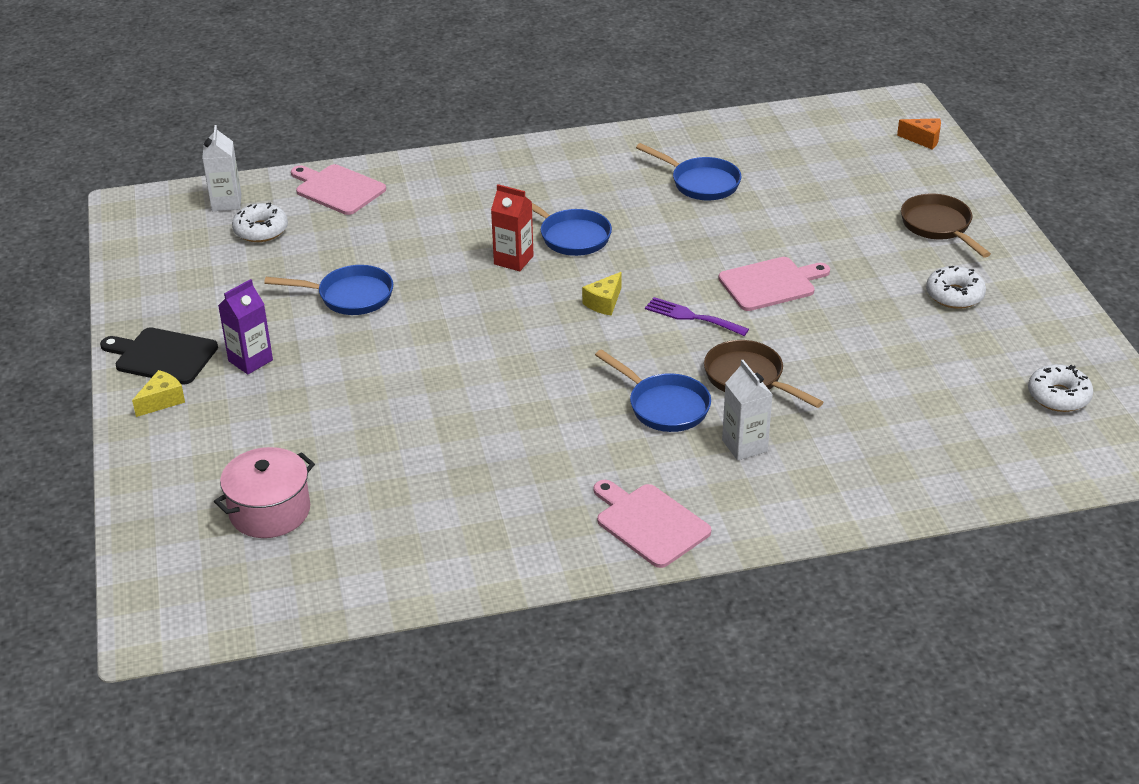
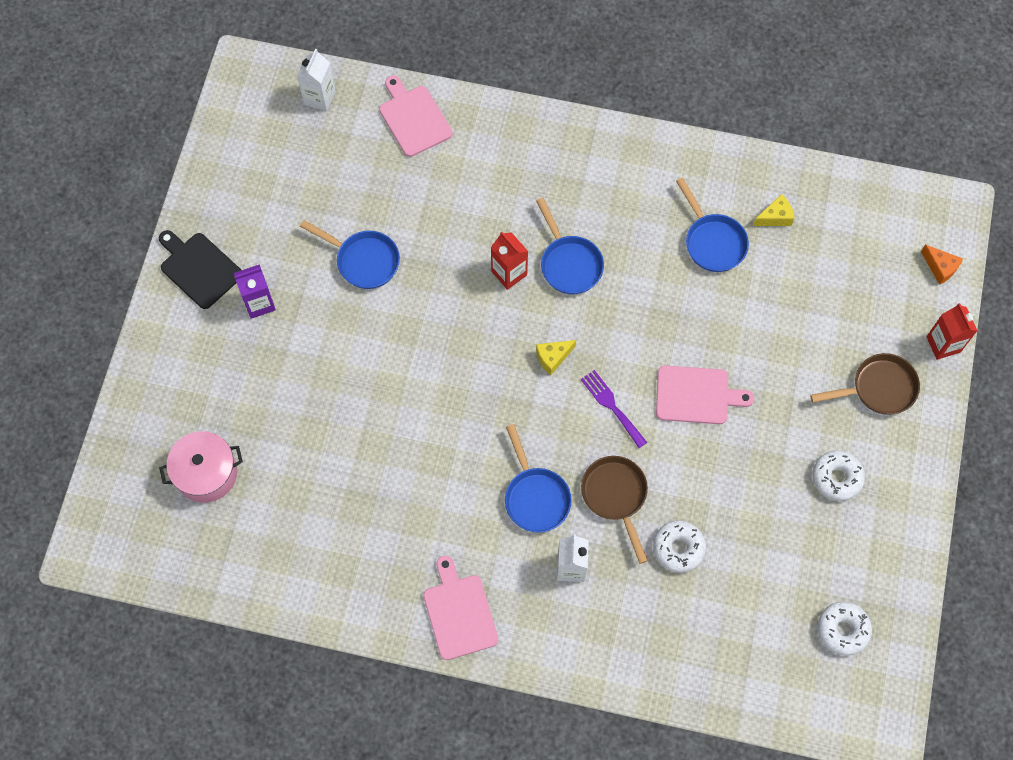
camera: 25 degrees right, 30 degrees up
yellow cheese [132,370,185,417] -> yellow cheese moved to [753,194,795,226]
white donut [232,202,288,242] -> white donut moved to [653,521,706,573]
brown pan [901,194,991,258] -> brown pan turned 75 degrees clockwise [810,353,920,415]
none -> red carton [927,303,977,360]

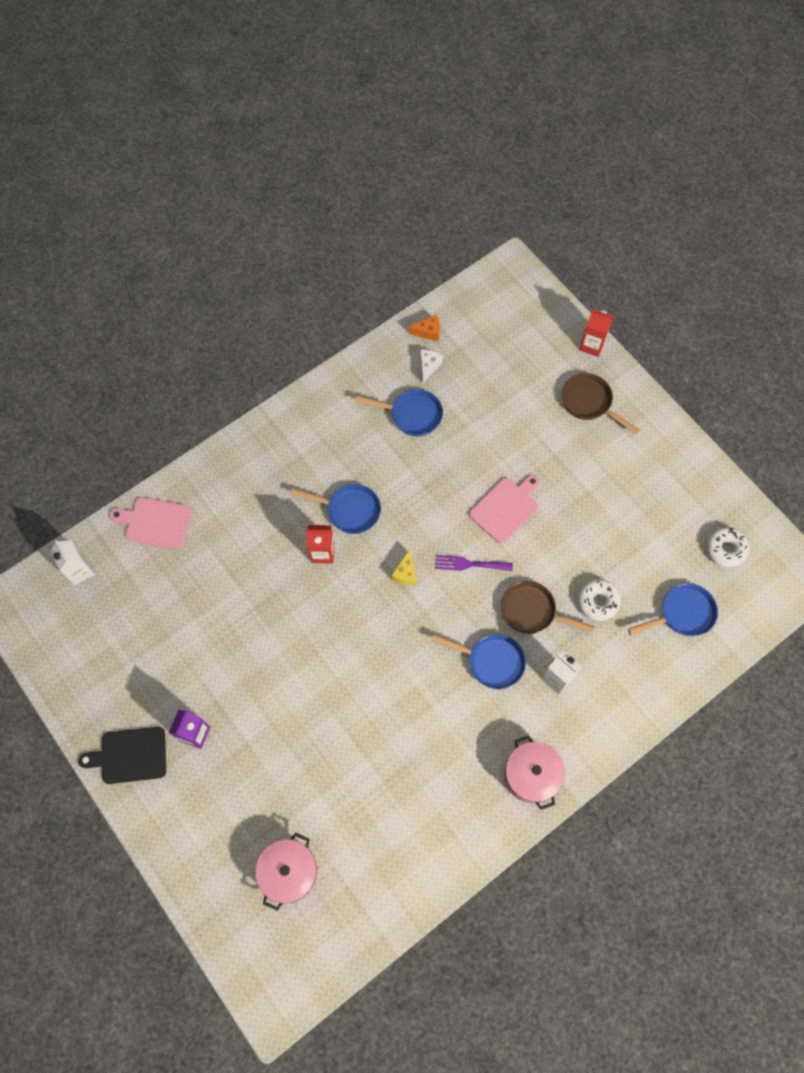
camera: 50 degrees left, 0 degrees up
blue pan [300,220,400,289] -> blue pan moved to [628,583,718,636]
pink cutting board [423,556,498,660] -> pink pot [504,736,565,810]
yellow cheese [753,194,795,226] -> white cheese [420,350,443,384]
brown pan [810,353,920,415] -> brown pan turned 75 degrees counterclockwise [562,373,640,434]
white donut [812,450,865,501] -> none
orange cheese [921,244,963,285] -> orange cheese moved to [408,315,440,342]

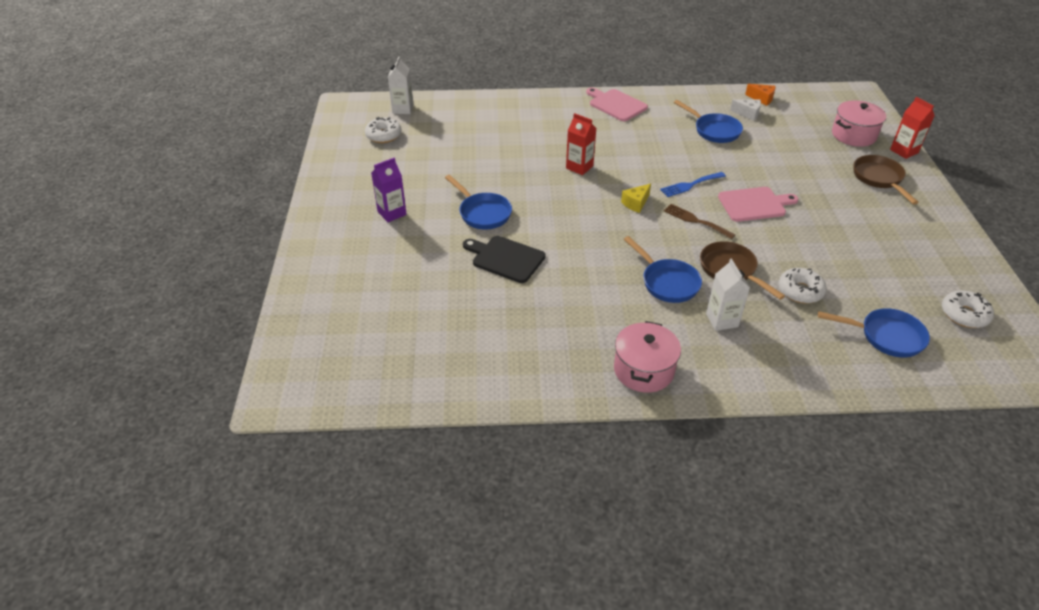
camera: 35 degrees right, 25 degrees down
black cutting board [78,727,166,784] -> black cutting board moved to [463,236,546,283]
pink cutting board [109,497,192,550] -> pink cutting board moved to [586,87,648,121]
pink pot [255,833,317,911] -> pink pot moved to [832,100,886,147]
blue pan [291,484,381,534] -> blue pan moved to [445,175,512,230]
white cheese [420,350,443,384] -> white cheese turned 60 degrees clockwise [730,99,761,121]
purple fork [435,555,513,571] -> brown fork [664,204,736,239]
none -> white donut [365,117,401,143]
none -> blue fork [660,172,726,197]

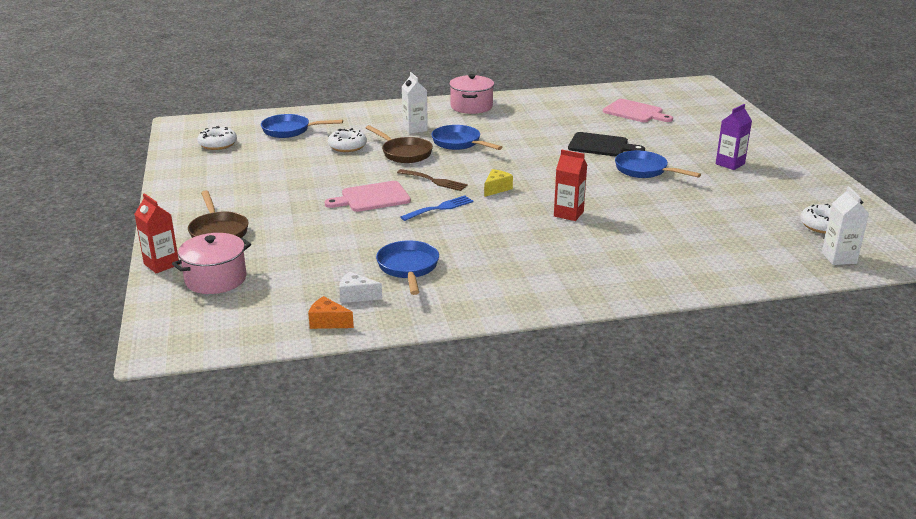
camera: 170 degrees right, 15 degrees down
pink cutting board [586,87,648,121] -> pink cutting board moved to [603,99,673,122]
blue pan [674,100,743,143] -> blue pan turned 45 degrees clockwise [376,240,439,295]

